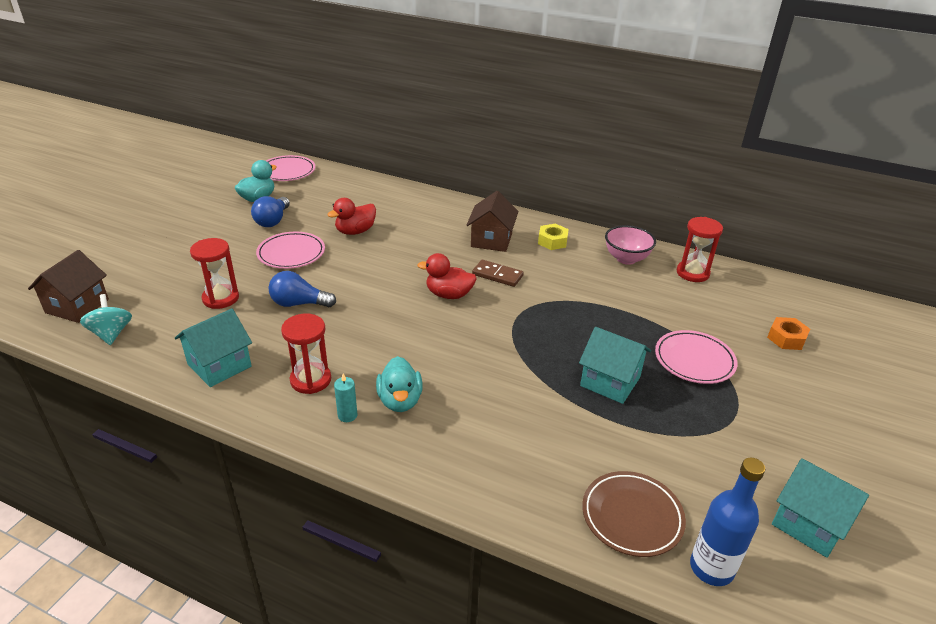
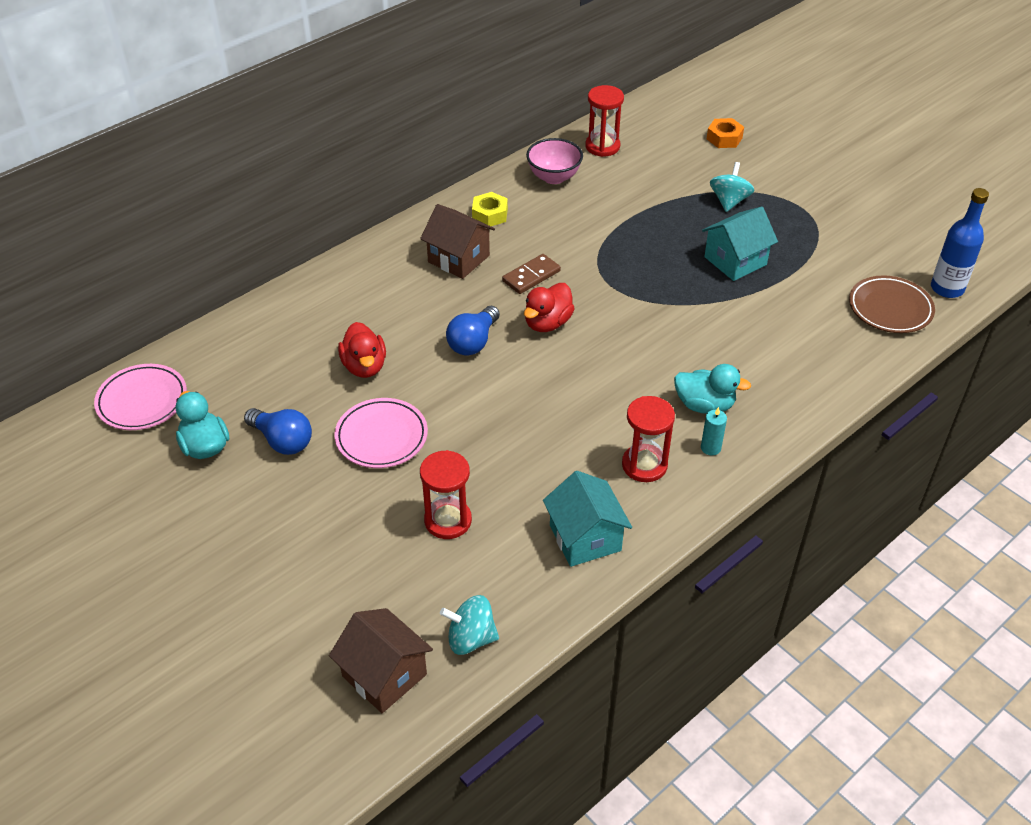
camera: 65 degrees left, 10 degrees up
blue light bulb [269,271,336,307] -> blue light bulb moved to [446,306,500,356]
pink plate [655,330,738,384] -> turquoise spinning top [710,162,754,212]
turquoise house [772,458,869,558] -> none

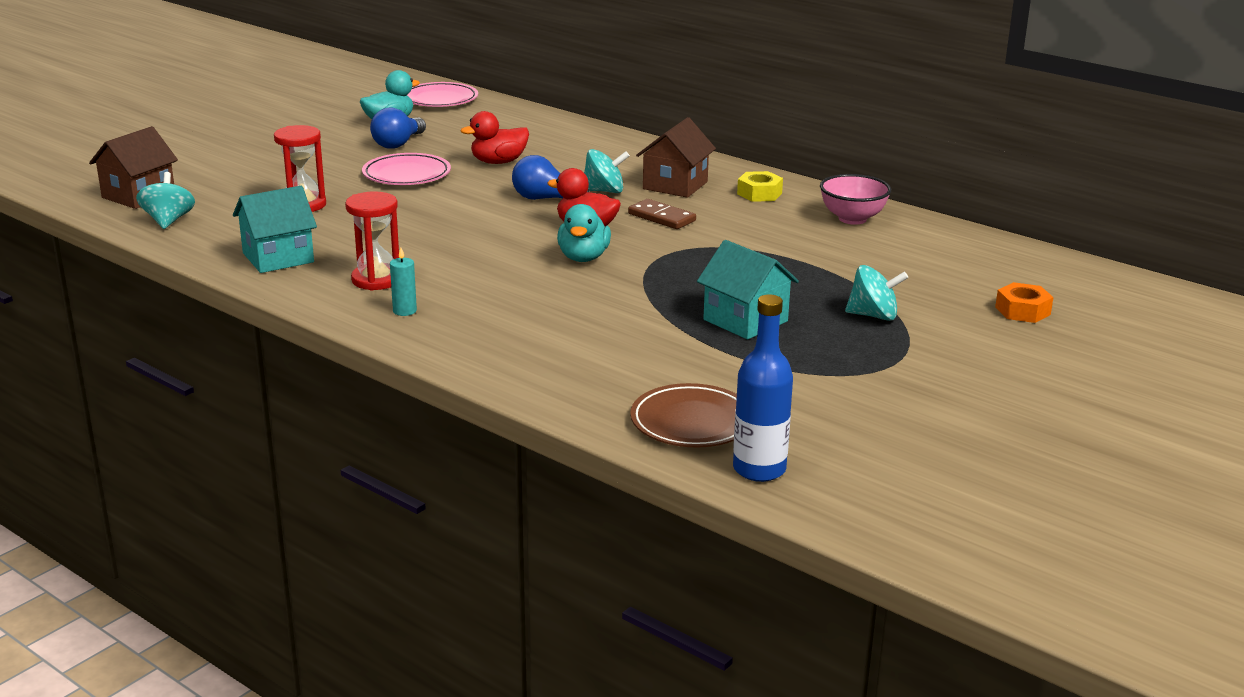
camera: 80 degrees right, 20 degrees down
red hourglass [585,85,624,157] -> none
turquoise duck [674,364,751,414] -> turquoise duck moved to [557,204,611,262]
none -> turquoise spinning top [584,149,630,193]

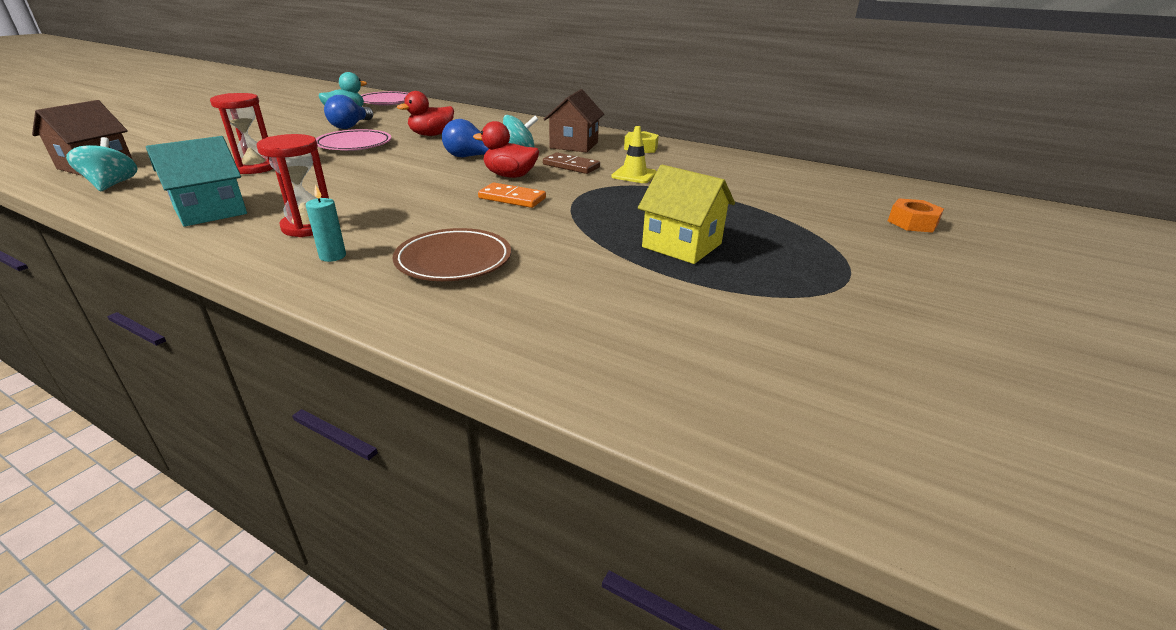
camera: 10 degrees left, 5 degrees up
turquoise duck [557,204,611,262] -> orange domino [478,182,546,208]
brown plate [630,383,737,448] -> brown plate moved to [393,228,511,281]
turquoise house [697,240,799,340] -> yellow house [638,165,735,264]
blue bottle [733,294,793,482] -> none
pink bowl [820,174,891,225] -> none
turquoise spinning top [845,265,908,321] -> none
none -> yellow traffic cone [611,126,657,183]

